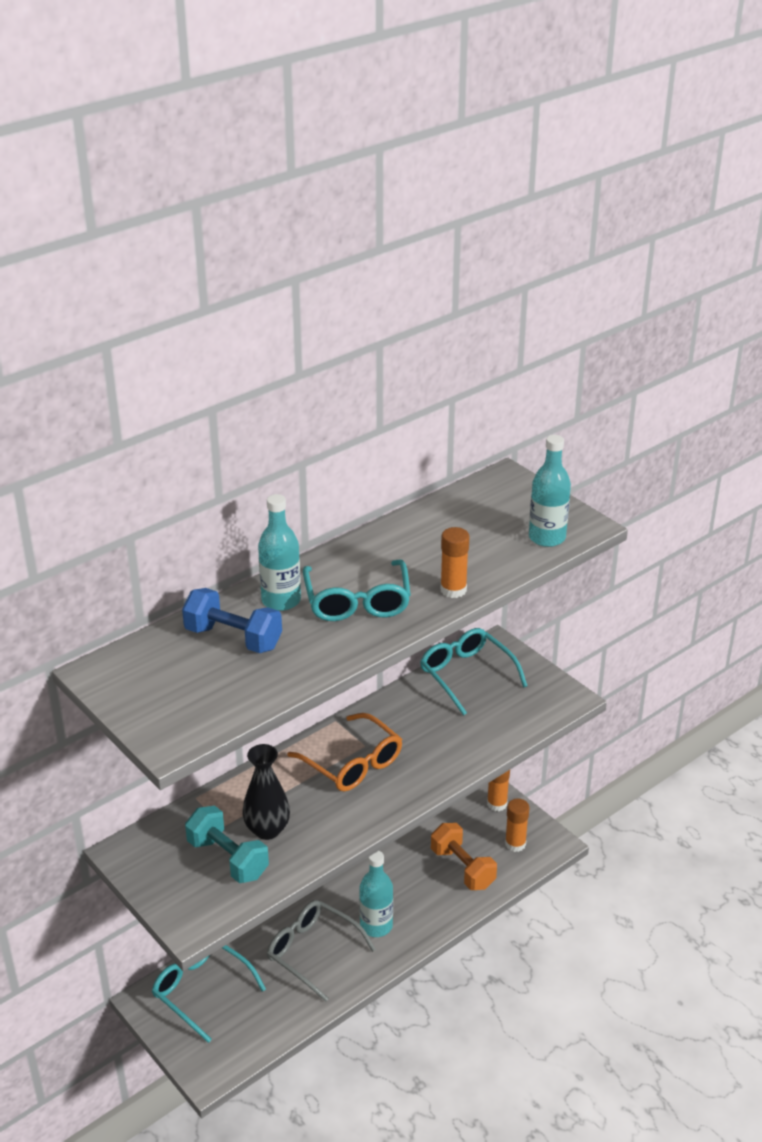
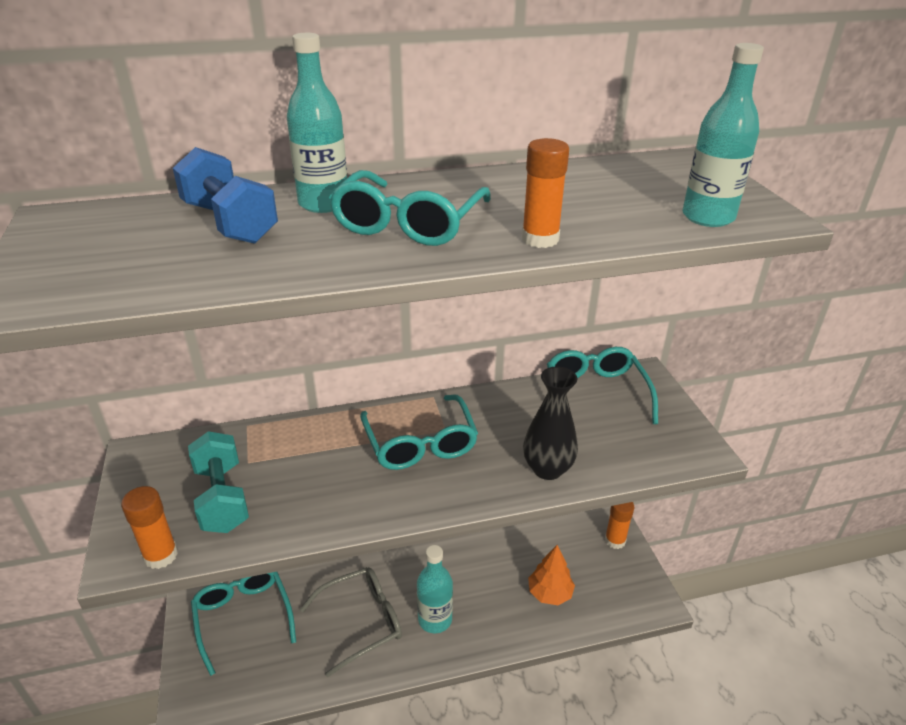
camera: 25 degrees right, 0 degrees up
black vase [242,744,290,840] -> black vase moved to [523,367,578,480]
grey glasses [267,900,376,1002] -> grey glasses turned 90 degrees clockwise [300,567,402,678]
orange glasses [287,713,402,792] -> turquoise glasses [360,395,478,470]
orange dumbbell [431,823,497,890] -> orange tree [528,545,575,605]
orange glue stick [505,799,529,852] -> orange glue stick moved to [121,486,178,569]

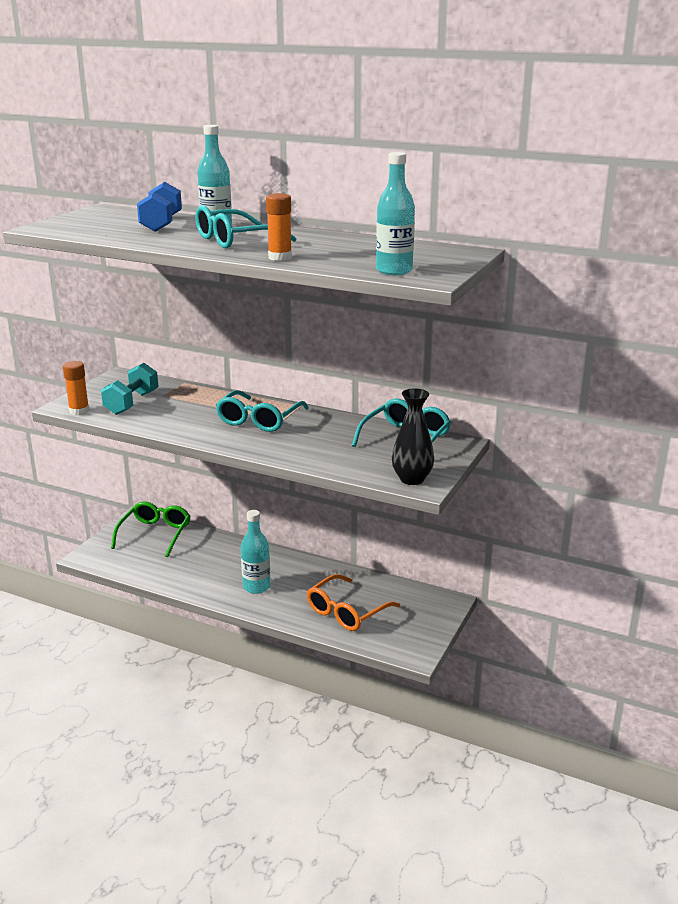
camera: 40 degrees right, 10 degrees down
turquoise glasses [191,572,296,676] -> green glasses [111,501,191,557]
grey glasses [300,567,402,678] -> none
black vase [523,367,578,480] -> black vase moved to [392,388,434,485]
orange tree [528,545,575,605] -> orange glasses [307,574,400,631]
orange glue stick [605,502,634,549] -> none

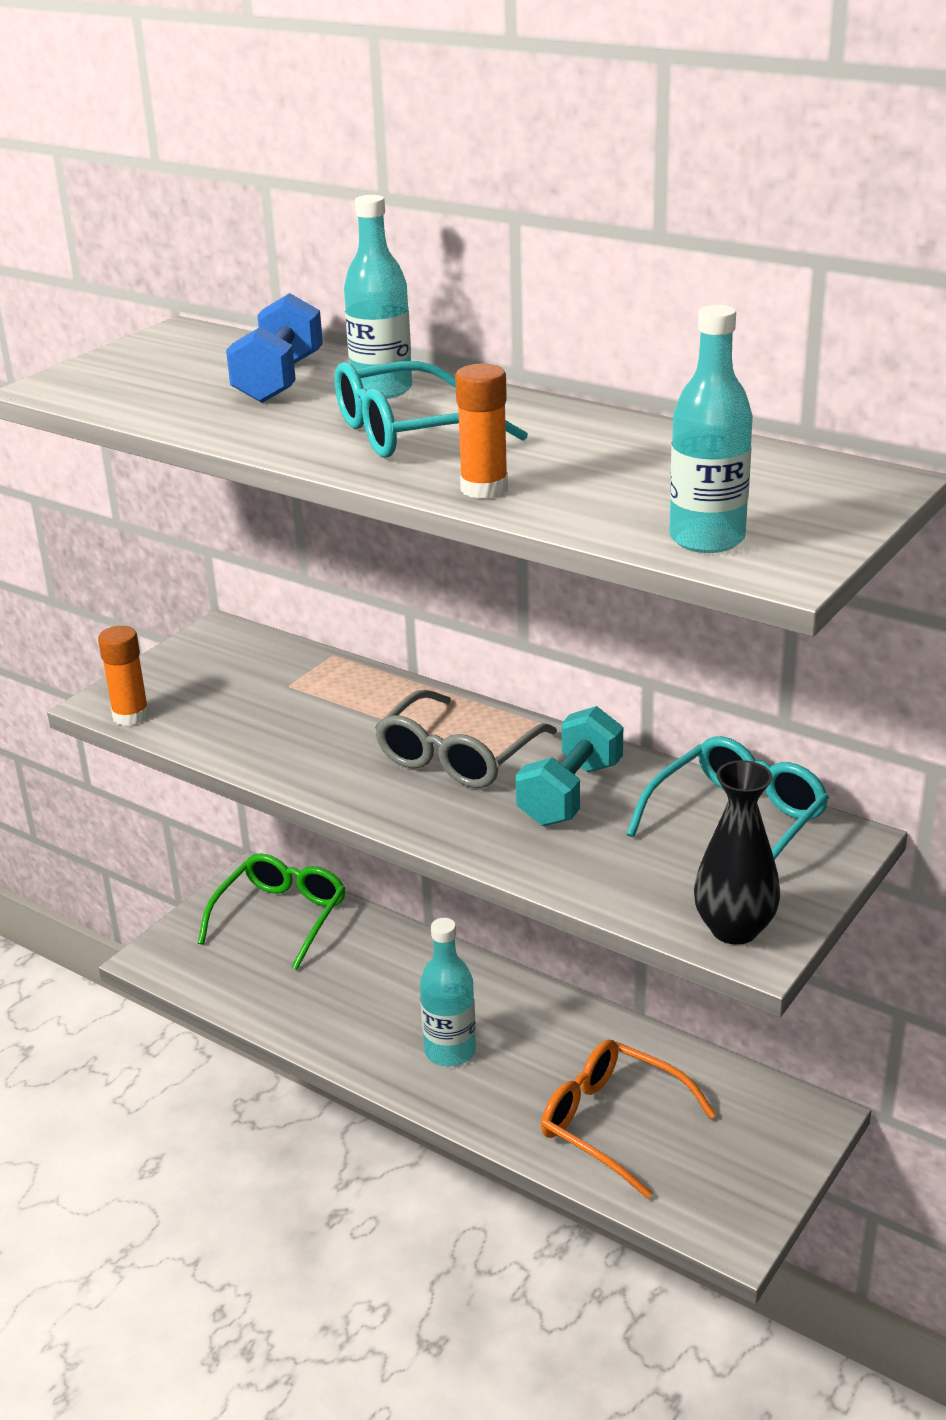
camera: 10 degrees right, 5 degrees up
turquoise dumbbell [101,363,159,415] -> turquoise dumbbell moved to [515,706,623,826]
turquoise glasses [216,390,309,432] -> grey glasses [375,690,557,788]
orange glasses [307,574,400,631] -> orange glasses turned 75 degrees clockwise [541,1040,716,1199]

